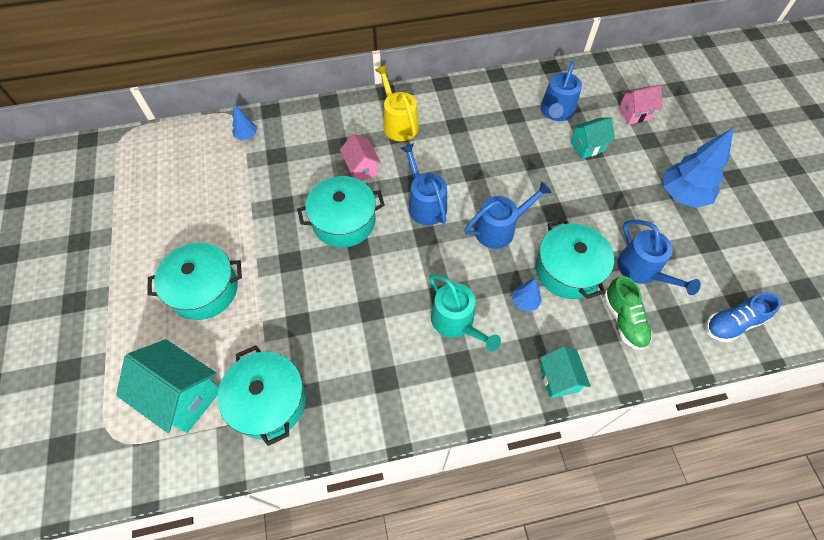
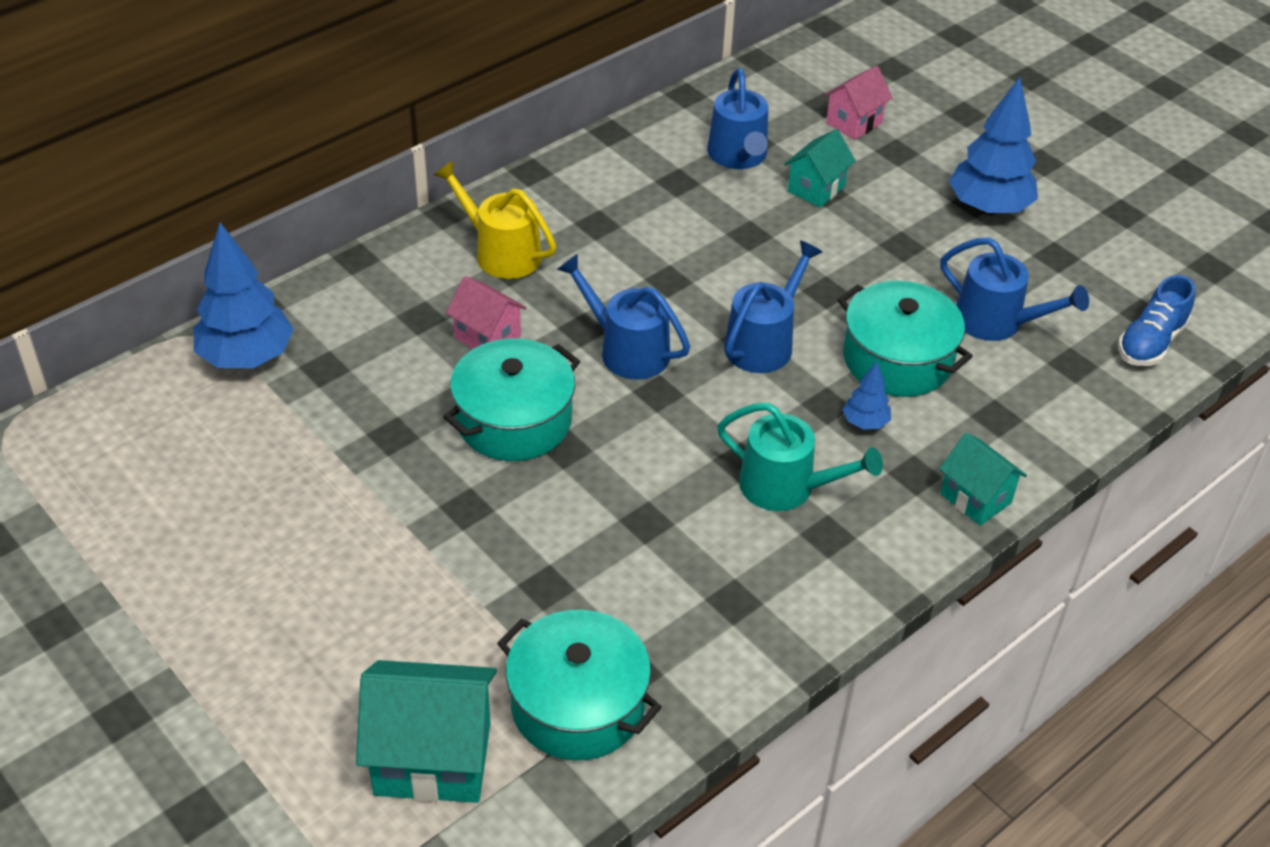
camera: 30 degrees left, 15 degrees down
turquoise pot [147,242,242,320] -> none
blue tree [232,104,257,140] -> blue tree [194,223,294,368], size x2.07
green shoe [604,276,652,350] -> none

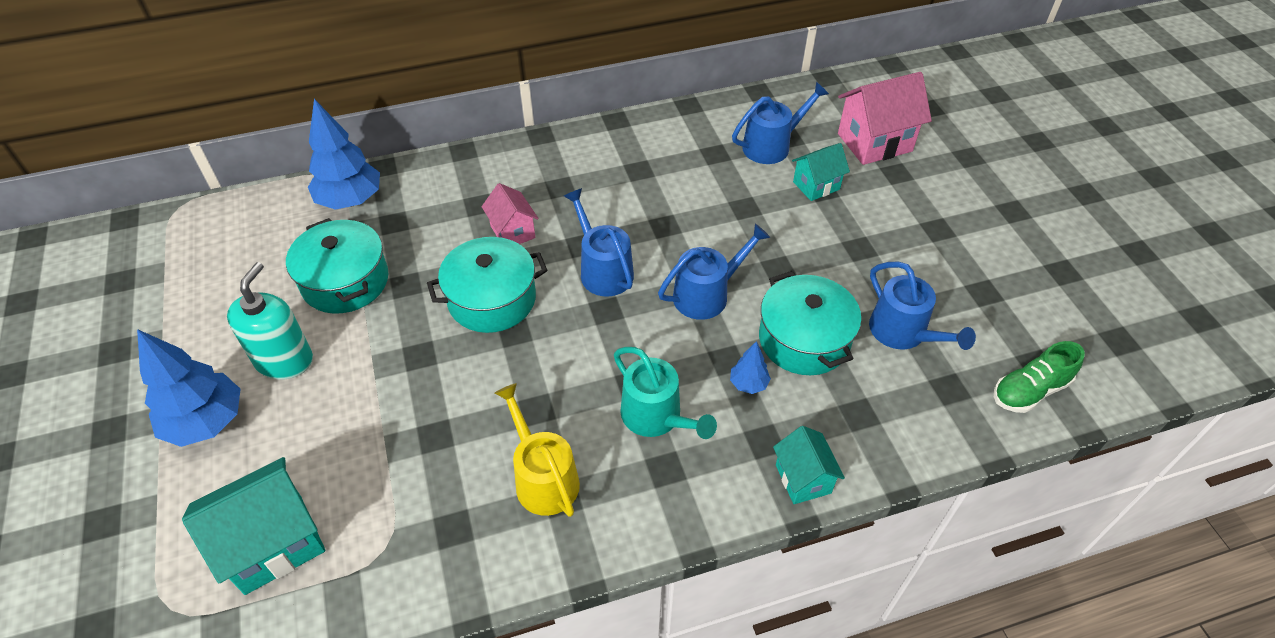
camera: 25 degrees right, 5 degrees up
turquoise house [356,660,497,803] -> turquoise house turned 60 degrees counterclockwise [182,457,325,595]
yellow watering can [434,160,556,279] -> yellow watering can moved to [495,383,580,517]
turquoise pot [497,610,661,761] -> turquoise pot moved to [286,218,388,314]
blue watering can [707,68,768,169] -> blue watering can turned 135 degrees counterclockwise [732,82,829,164]
pink house [823,66,893,140] -> pink house [838,72,932,165], size x1.69
blue tree [949,77,1038,215] -> blue tree moved to [137,329,241,447]
blue shoe [1118,275,1195,366] -> green shoe [994,341,1085,413]
none -> turquoise soap dispenser [227,262,313,380]

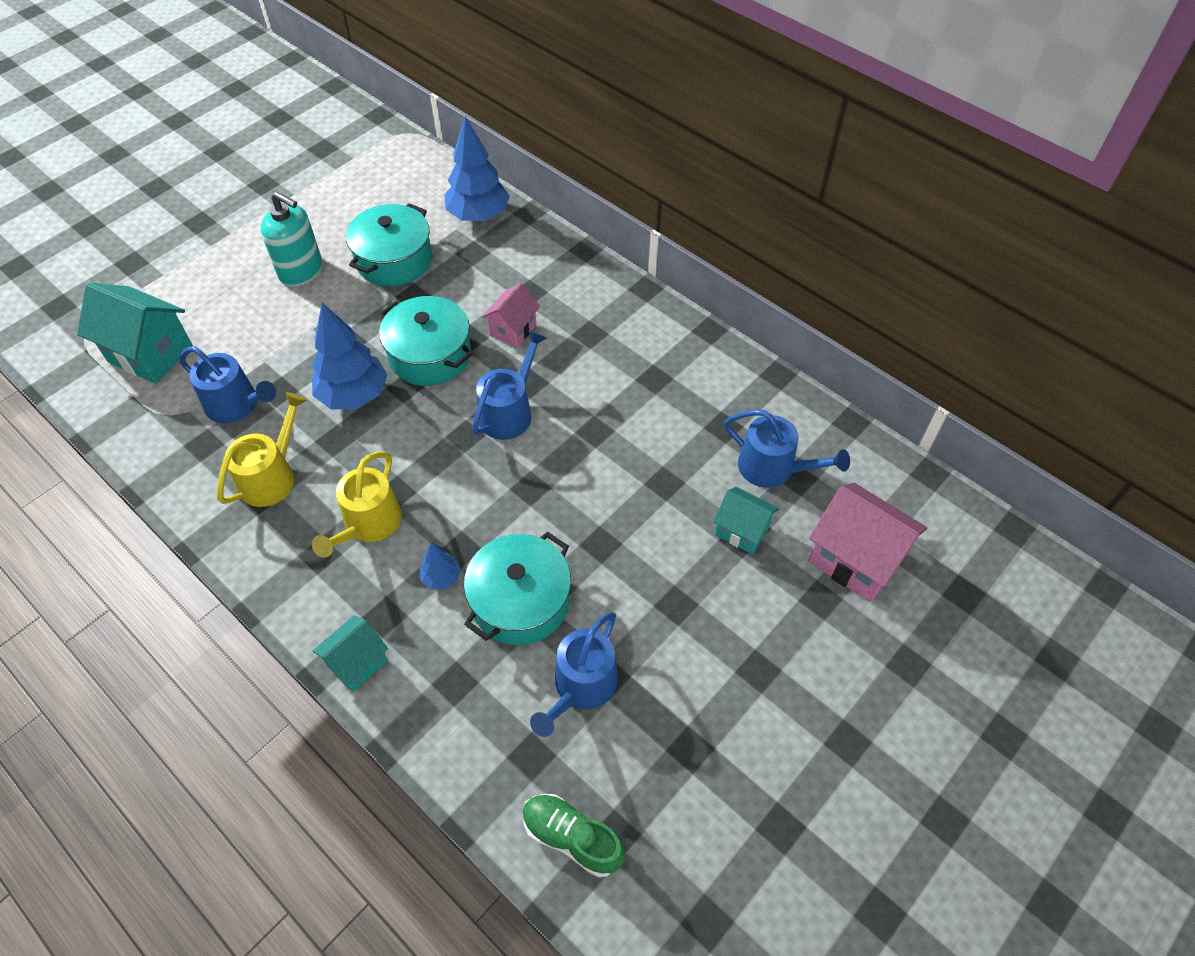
camera: 60 degrees right, 5 degrees up
blue tree [137,329,241,447] -> blue tree moved to [312,303,388,409]
turquoise soap dispenser [227,262,313,380] -> turquoise soap dispenser turned 45 degrees clockwise [261,192,322,287]
turquoise watering can [614,347,717,439] -> yellow watering can [312,452,402,558]
blue watering can [658,224,770,320] -> blue watering can moved to [180,346,276,423]

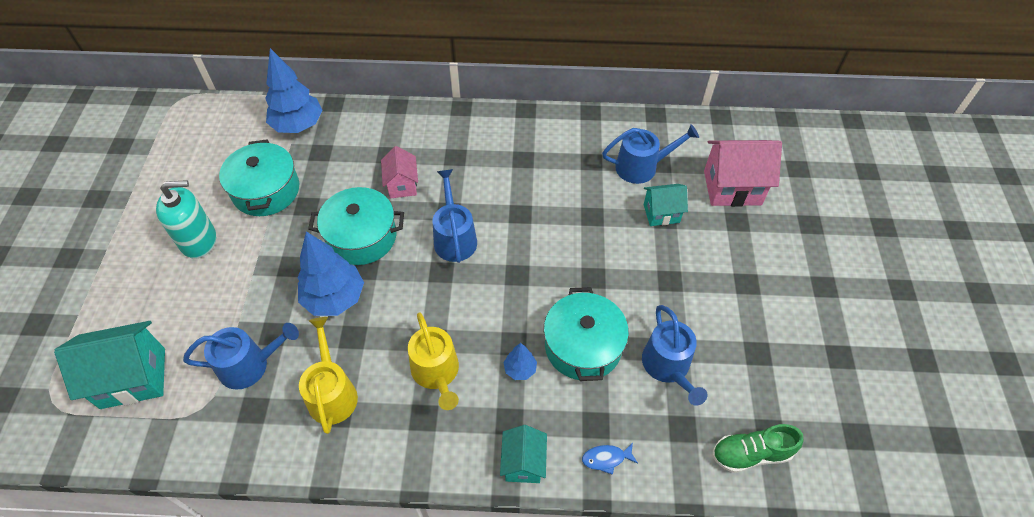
camera: 40 degrees left, 0 degrees up
none -> blue fish [582,442,638,475]

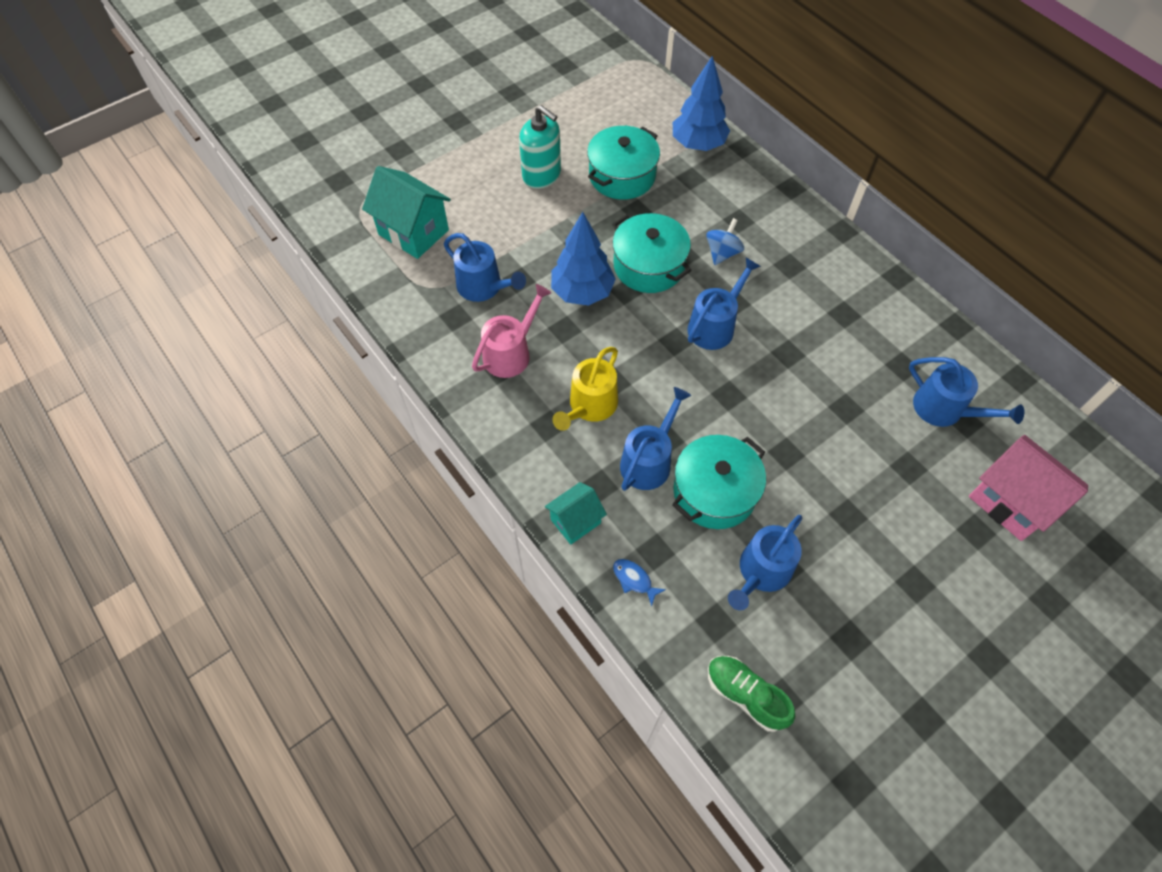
camera: 50 degrees right, 5 degrees up
yellow watering can [299,317,358,434] -> pink watering can [472,284,551,378]
pink house [381,146,418,198] -> blue spinning top [706,218,744,265]
blue tree [504,343,537,380] -> blue watering can [620,387,691,491]
turquoise house [644,184,688,226] -> none

